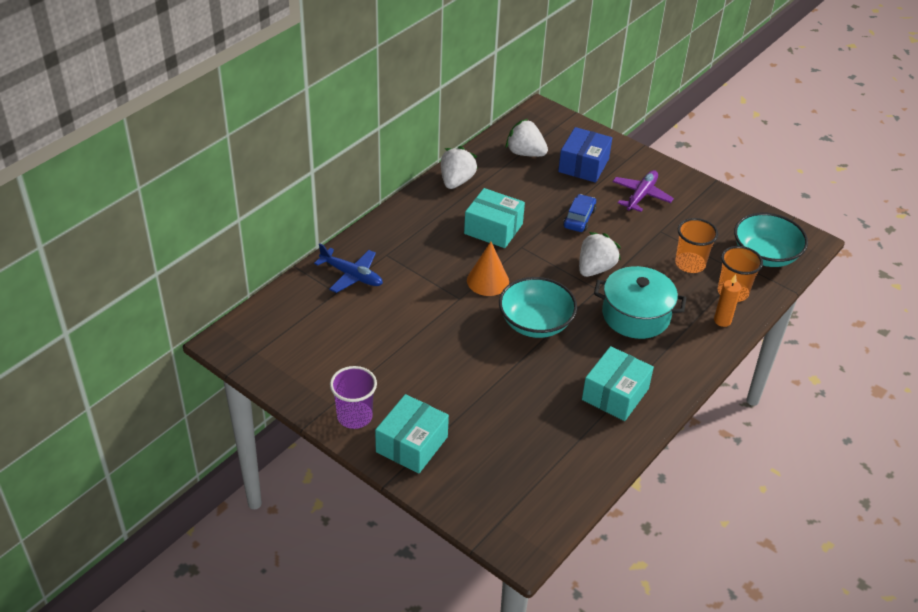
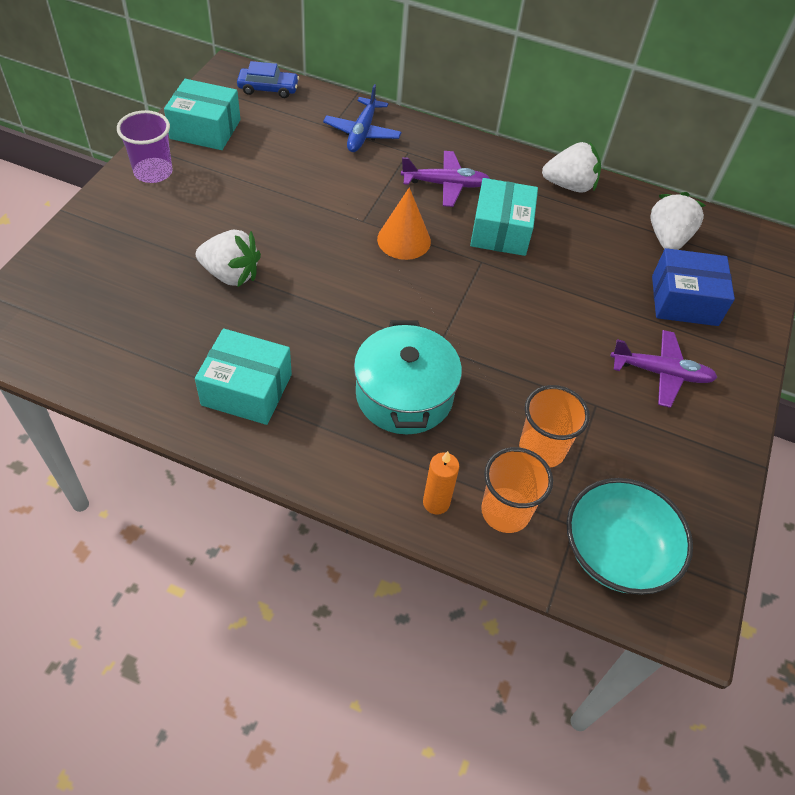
camera: 70 degrees right, 10 degrees up
turquoise box [375,394,449,474] -> turquoise box moved to [164,79,240,150]
turquoise bowl [499,277,577,338] -> none
blue car [563,194,596,232] -> blue car moved to [237,61,299,98]
white strawberry [579,232,621,277] -> white strawberry moved to [196,230,261,287]
none -> purple plane [401,151,490,207]

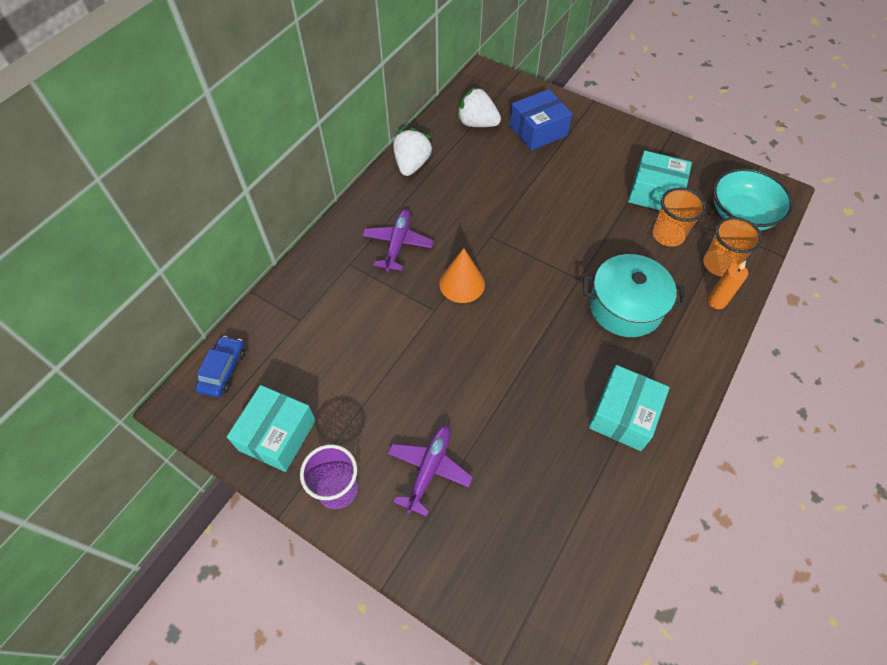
camera: 75 degrees left, 5 degrees up
white strawberry [196,230,261,287] -> none
blue plane [323,84,402,152] -> none
turquoise box [470,178,538,256] -> turquoise box moved to [628,151,692,210]
purple plane [610,330,718,408] -> purple plane moved to [387,425,473,517]
blue box [652,248,735,326] -> blue box turned 45 degrees clockwise [509,89,572,151]

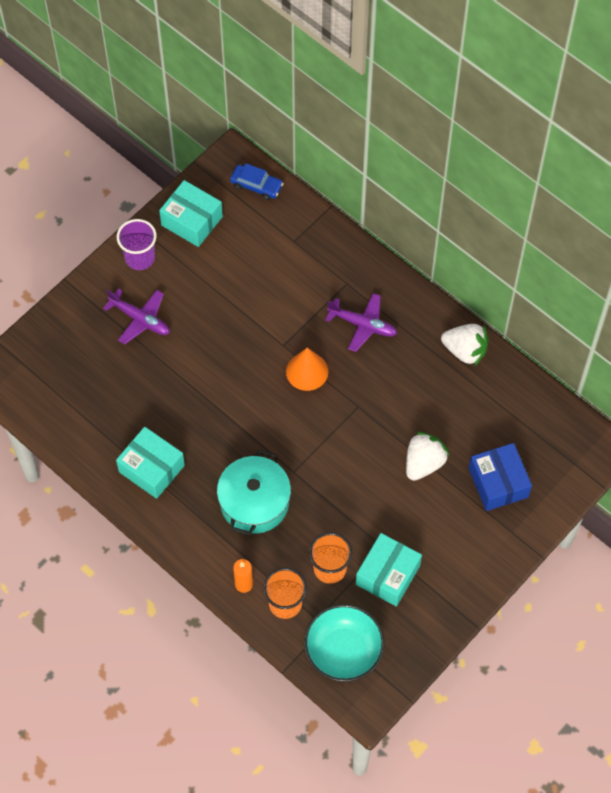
camera: 100 degrees right, 5 degrees up
white strawberry [457,86,501,127] -> white strawberry moved to [406,432,449,481]

